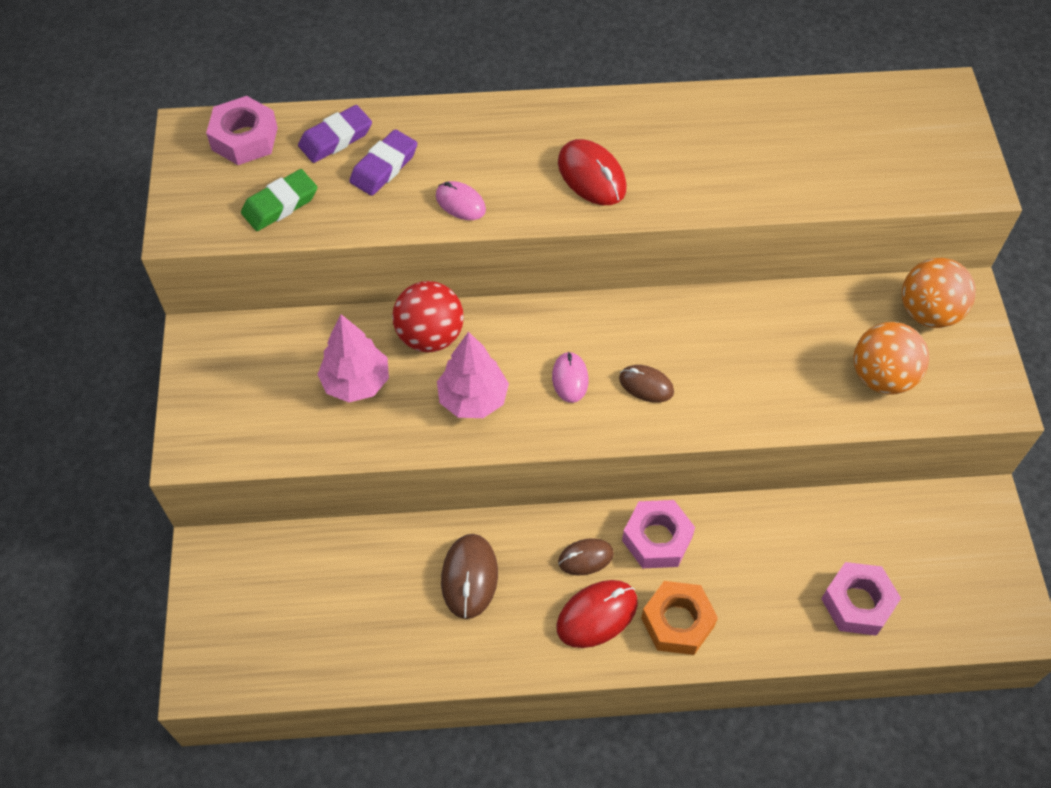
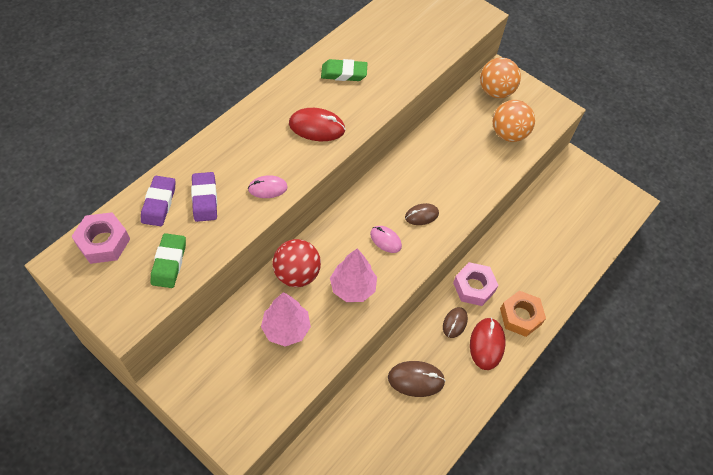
camera: 50 degrees left, 0 degrees up
brown mouse [441,534,498,619] -> brown mouse turned 45 degrees counterclockwise [388,361,446,397]
pink nut [821,562,901,636] -> none
none -> green eraser [321,59,368,81]

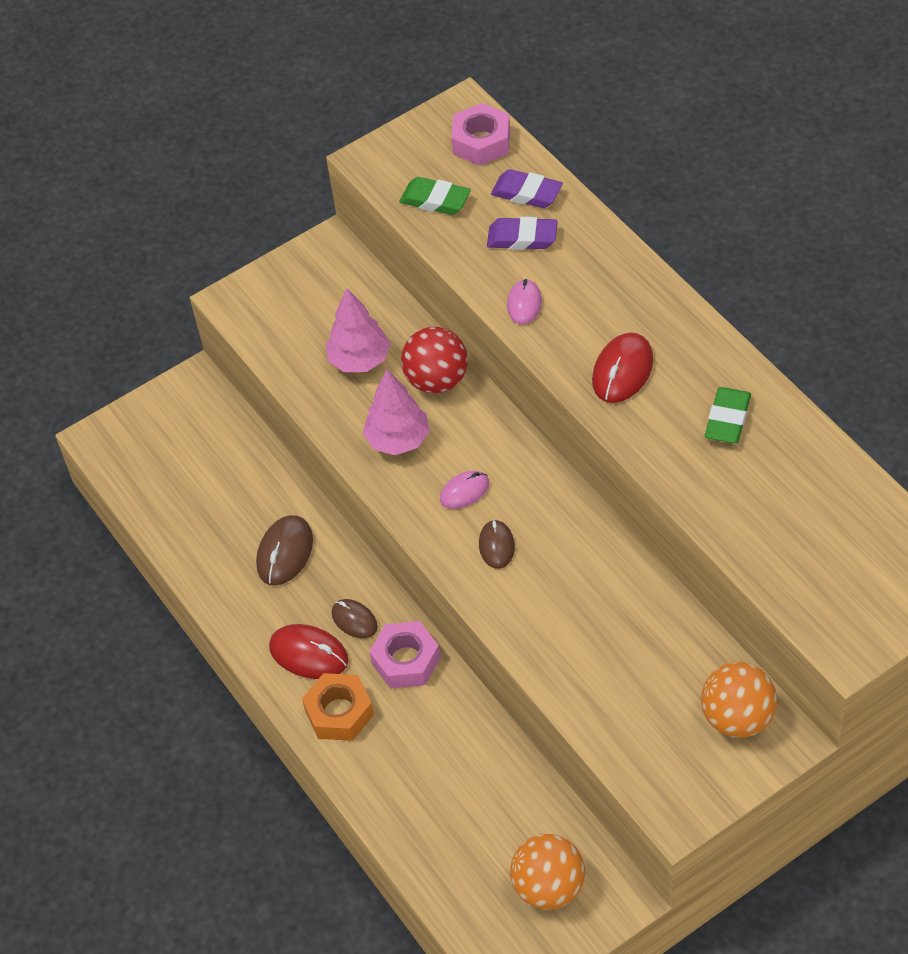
camera: 115 degrees right, 5 degrees down
orange ball [493,100,535,142] -> orange ball moved to [510,834,585,910]

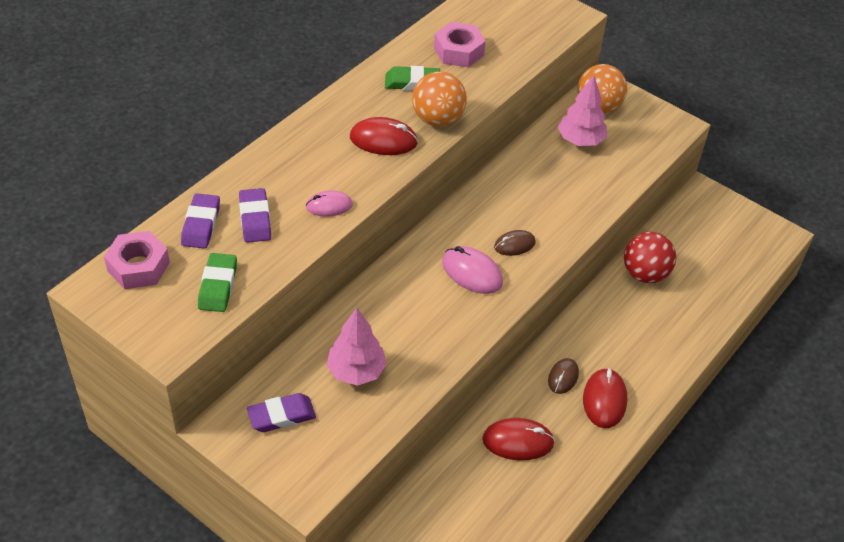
camera: 115 degrees left, 5 degrees down
brown mouse [256,515,313,586] -> red mouse [482,418,555,460]
orange nut [302,673,374,741] -> none
pink tree [363,370,430,455] -> pink tree moved to [558,75,607,146]
pink nut [369,621,441,689] -> pink nut moved to [434,22,486,67]
red ball [401,327,468,393] -> red ball moved to [624,232,676,283]
pink mouse [440,471,489,509] -> pink mouse [442,246,503,294], size x1.55
orange ball [510,834,585,910] -> orange ball moved to [412,71,467,126]
none -> purple eraser [247,393,316,432]

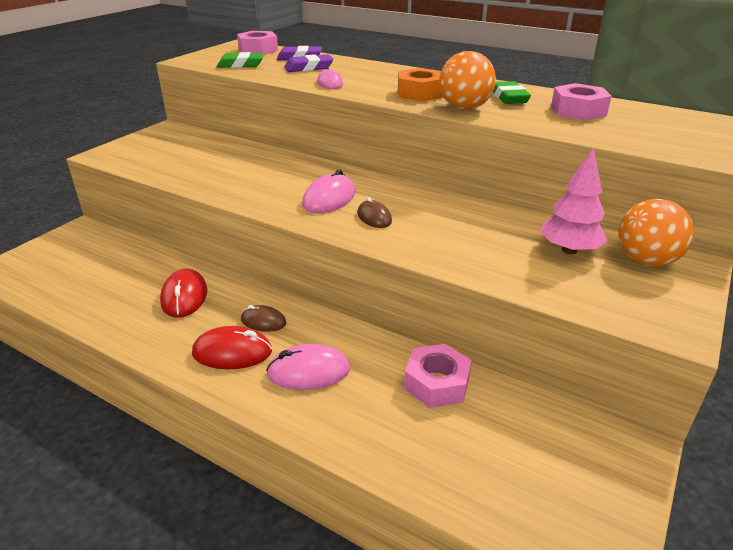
camera: 85 degrees right, 15 degrees down
purple eraser [247,393,316,432] -> none
pink tree [327,308,387,386] -> none
red mouse [350,117,418,155] -> orange nut [398,68,444,102]
red ball [624,232,676,283] -> pink nut [404,344,472,408]
none -> pink mouse [266,344,350,390]

